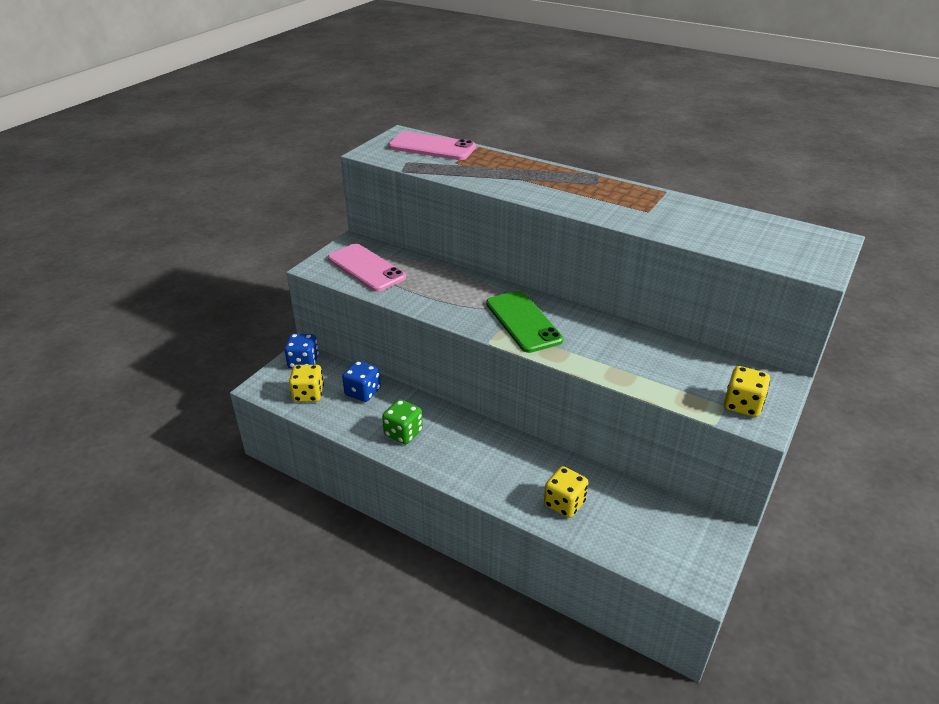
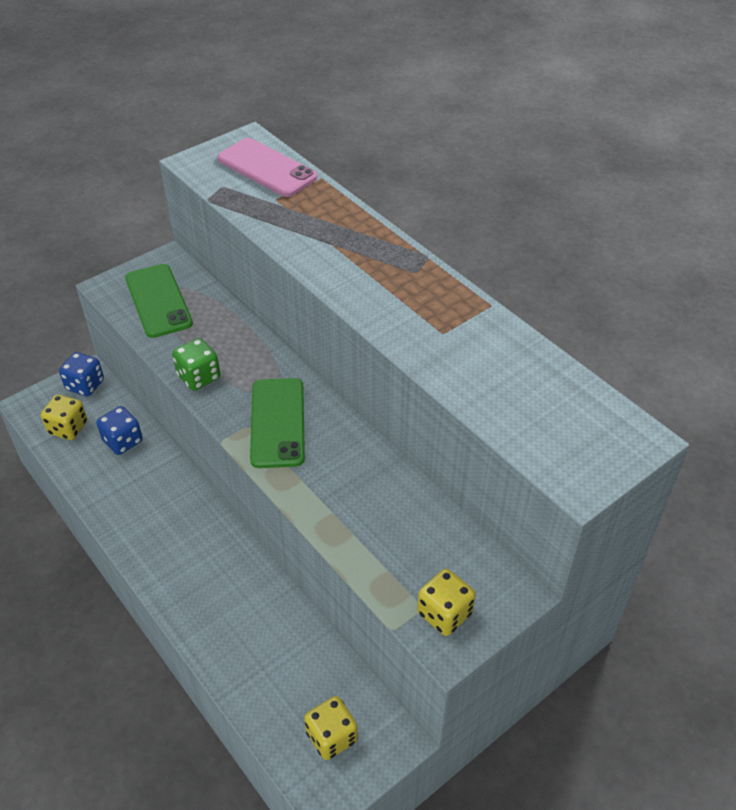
camera: 20 degrees right, 10 degrees up
pink phone [328,244,406,292] -> green phone [125,264,193,338]
green dice [382,399,423,444] -> green dice moved to [172,338,220,391]
yellow dice [544,466,589,518] -> yellow dice moved to [304,696,358,760]

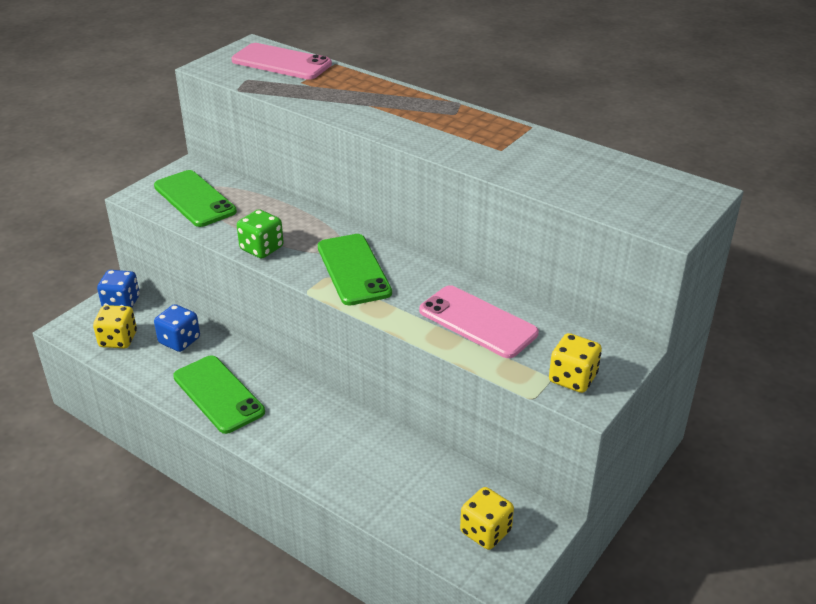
camera: 15 degrees left, 10 degrees down
none -> green phone [173,355,265,434]
none -> pink phone [419,285,539,358]

